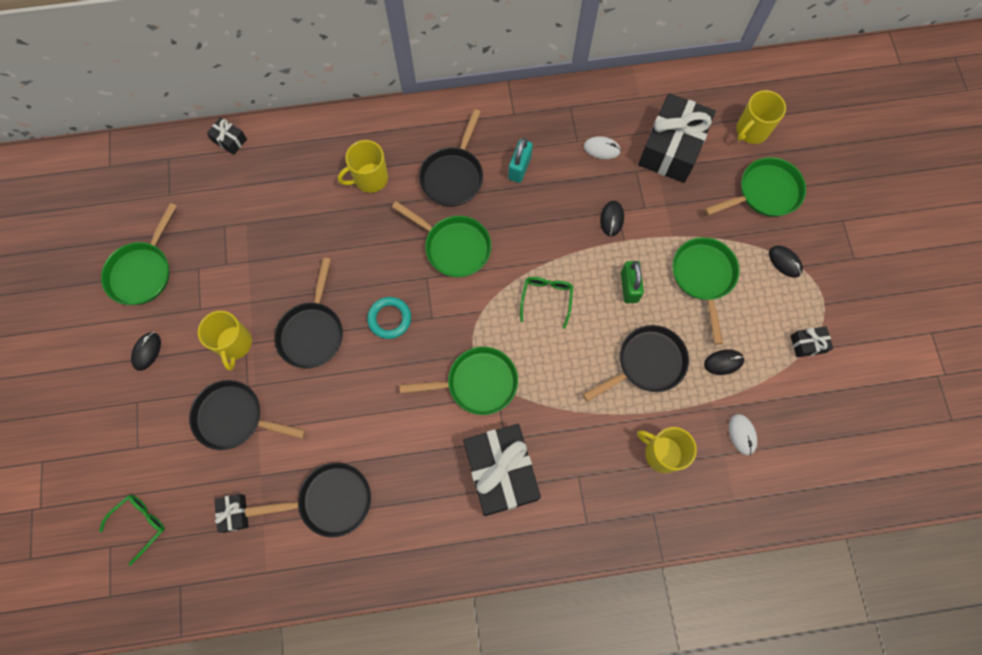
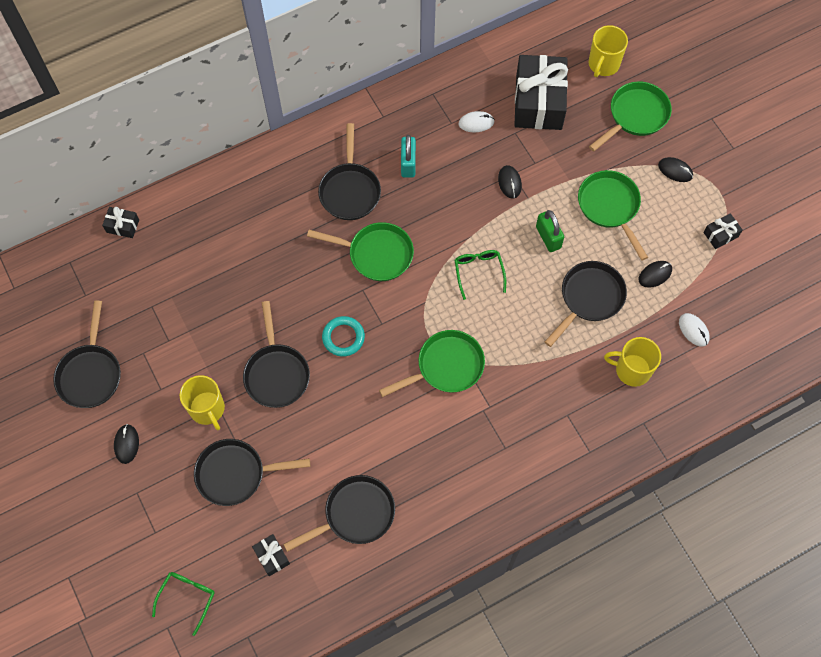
camera: 20 degrees left, 5 degrees down
green pan [101,203,177,305] -> black pan [53,301,121,408]
yellow mug [338,140,388,193] -> none
black gift [463,424,541,516] -> none

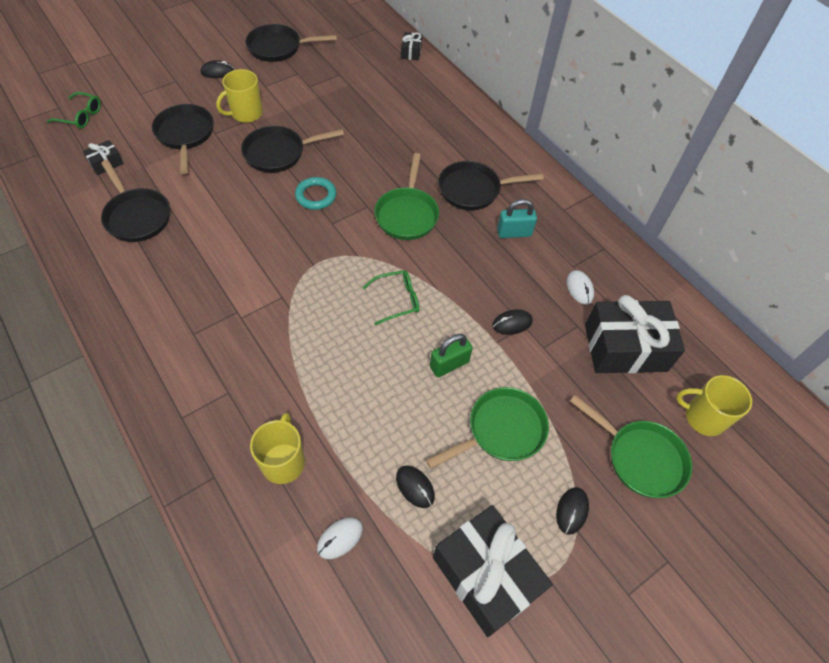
camera: 80 degrees right, 10 degrees down
green pan [379,330,485,397] -> none
black pan [545,261,627,347] -> none
black gift [703,213,743,249] -> black gift [433,505,553,637], size x2.30

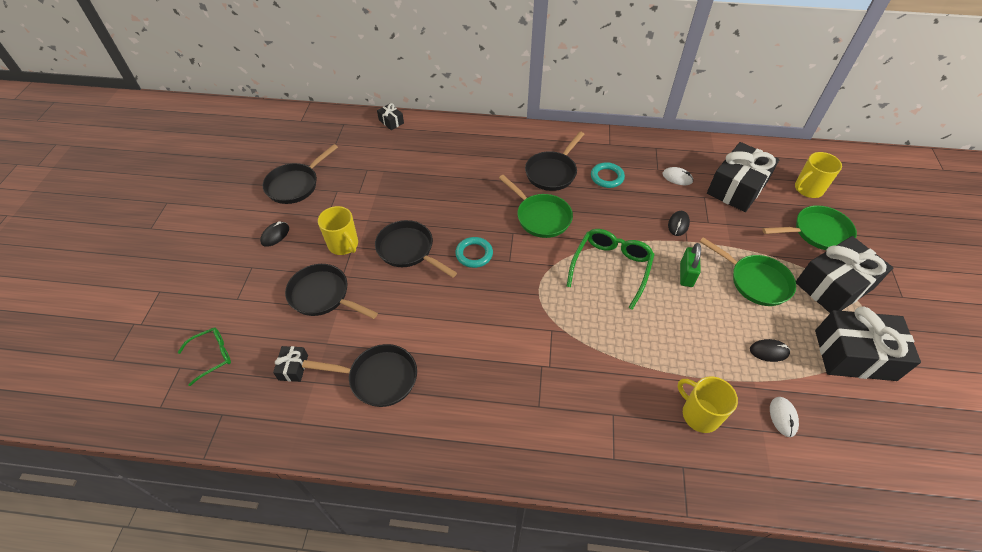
camera: 45 degrees left, 5 degrees down
yellow mug [216,69,263,123] -> yellow mug turned 45 degrees counterclockwise [318,206,358,255]
black pan [241,126,344,173] -> black pan turned 105 degrees clockwise [375,220,457,278]
green glasses [363,270,419,325] -> green glasses [566,229,655,310], size x1.67
green pan [426,387,549,469] -> green pan turned 120 degrees clockwise [700,237,796,306]
turquoise padlock [497,199,537,238] -> turquoise ring [591,162,625,188]
black mouse [556,487,589,535] -> black gift [796,236,893,313]

